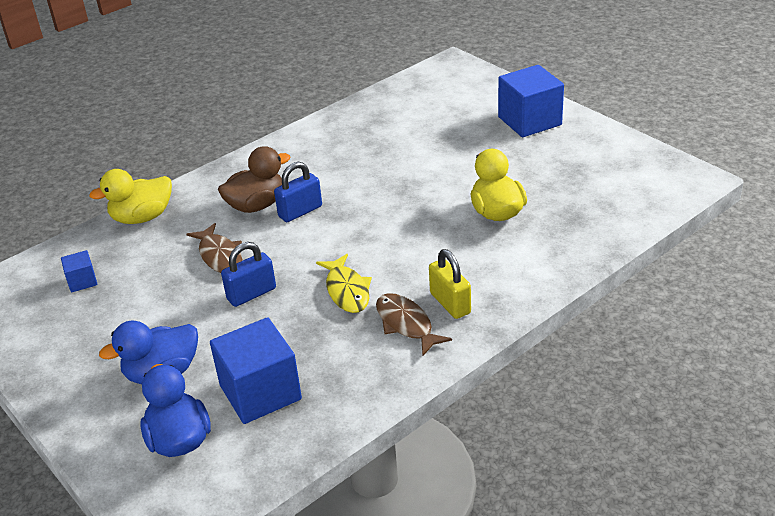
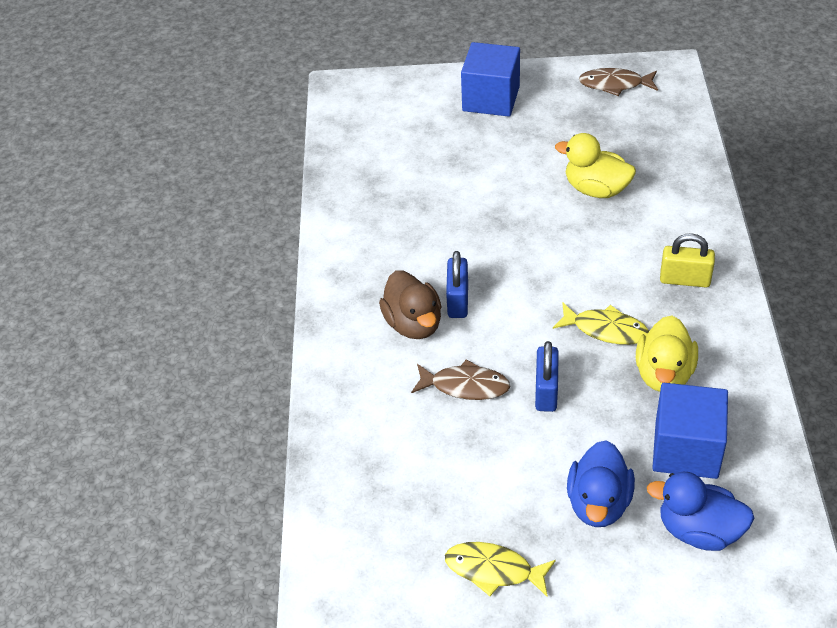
camera: 50 degrees left, 10 degrees up
blue cube [61,250,98,293] -> none
yellow duck [89,169,172,224] -> yellow duck moved to [636,315,698,392]
brown duck [218,146,291,213] -> brown duck turned 150 degrees clockwise [379,270,442,339]
brown fish [376,293,452,356] -> brown fish moved to [579,68,658,96]
none -> yellow fish [445,542,556,597]

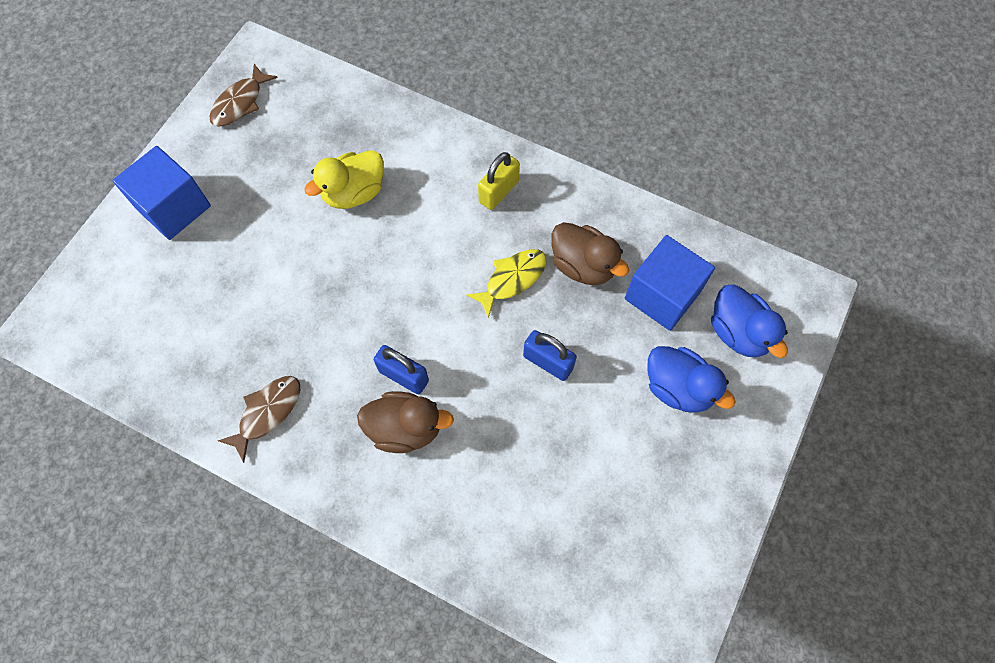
camera: 65 degrees left, 20 degrees up
brown fish [411,359,510,400] -> brown fish moved to [218,376,300,463]
yellow fish [445,542,556,597] -> none
yellow duck [636,315,698,392] -> brown duck [551,222,629,285]
blue duck [647,472,755,551] -> blue duck turned 75 degrees counterclockwise [711,284,788,358]

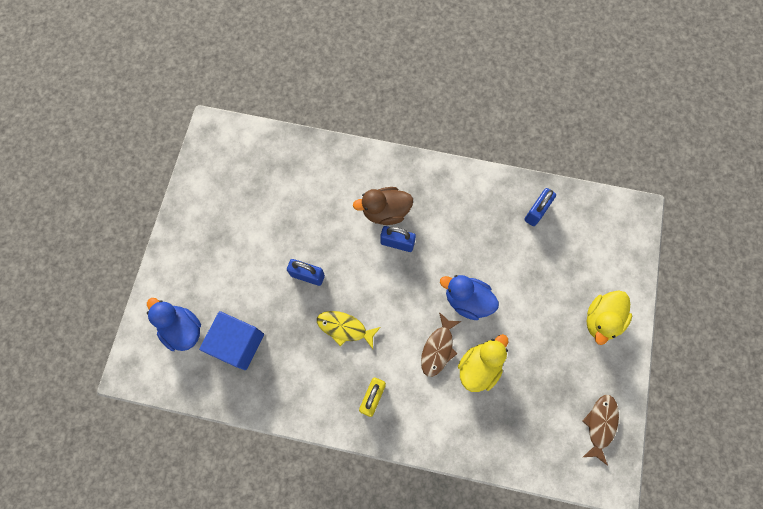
camera: 165 degrees right, 5 degrees up
blue cube [113,146,211,240] -> yellow duck [586,290,632,345]
brown fish [218,376,300,463] -> brown fish moved to [421,312,461,377]
yellow fish [466,249,547,319] -> yellow fish turned 75 degrees clockwise [317,311,381,349]
brown duck [551,222,629,285] -> none
blue duck [647,346,736,413] -> blue duck moved to [440,275,499,320]
none -> blue padlock [524,188,556,226]

